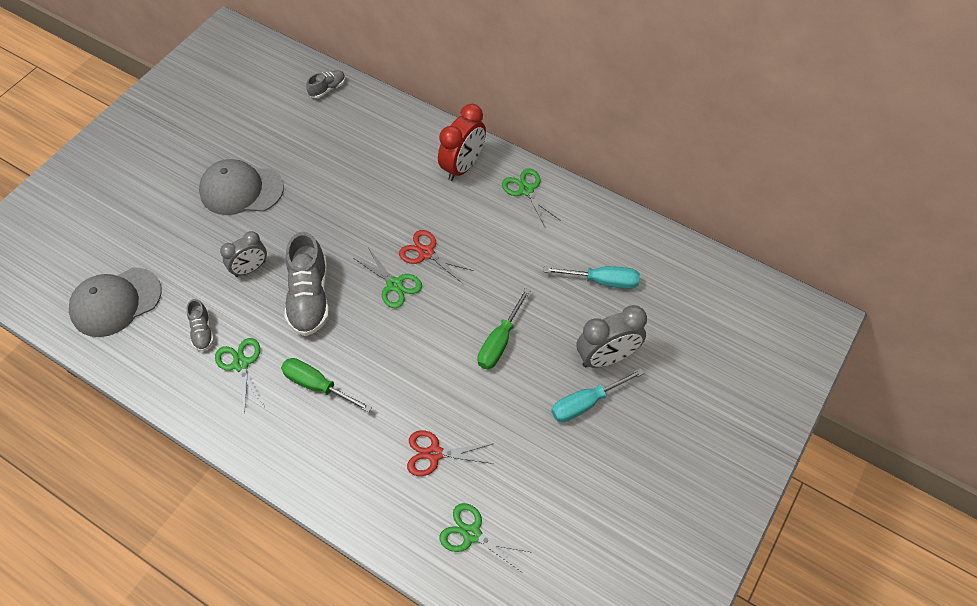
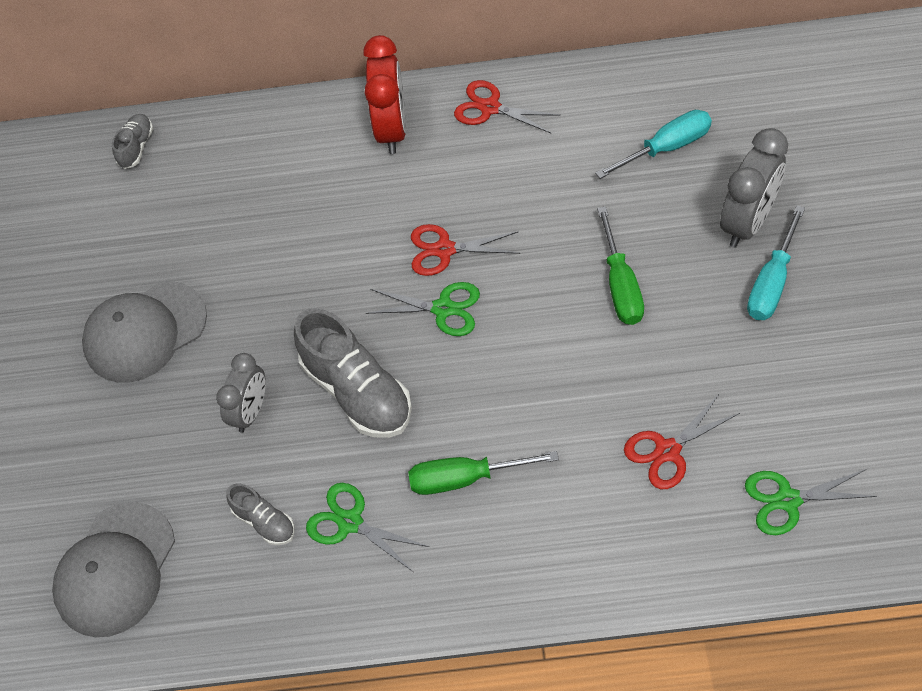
camera: 30 degrees left, 0 degrees up
green scissors [502,169,561,227] -> red scissors [454,80,561,134]

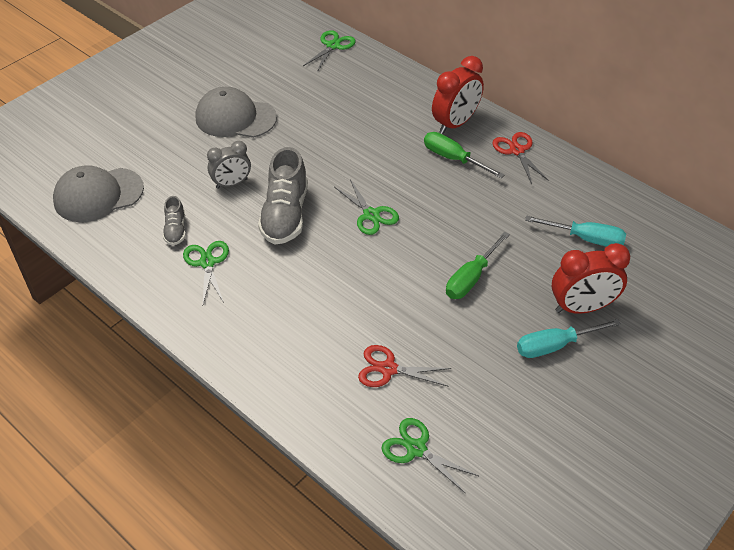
camera: 40 degrees right, 10 degrees down
grey shoe [112,114,153,169] -> green scissors [303,30,356,72]
green screwdriver [408,451,559,495] -> green screwdriver moved to [424,132,505,178]
red scissors [411,224,520,276] -> none
grey clock [720,128,788,248] -> red clock [552,243,630,314]

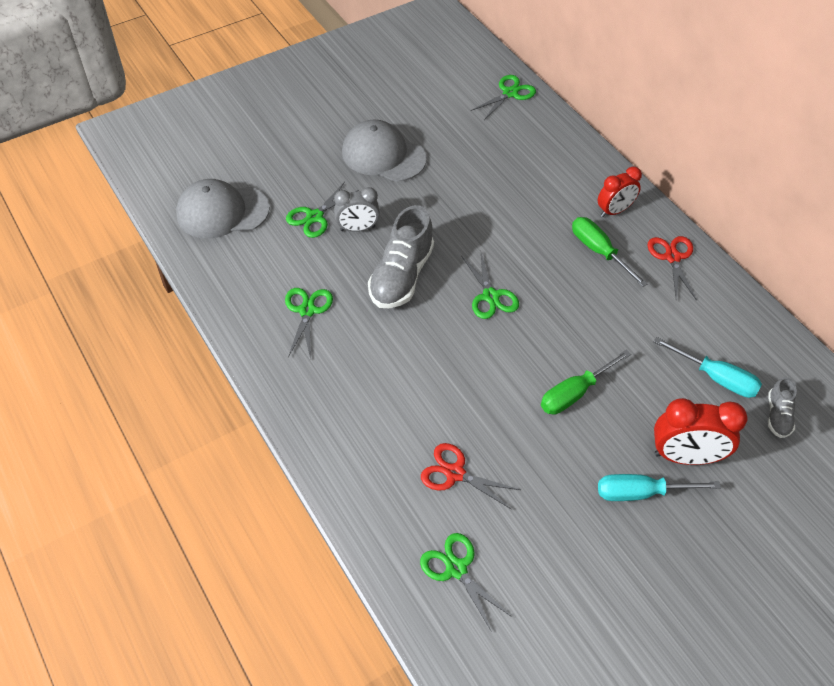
camera: 15 degrees right, 5 degrees up
grey shoe [163,196,186,246] -> grey shoe moved to [768,377,797,438]
red clock [432,56,484,134] -> red clock [598,167,642,217], size x0.67
none -> green scissors [286,182,359,238]

